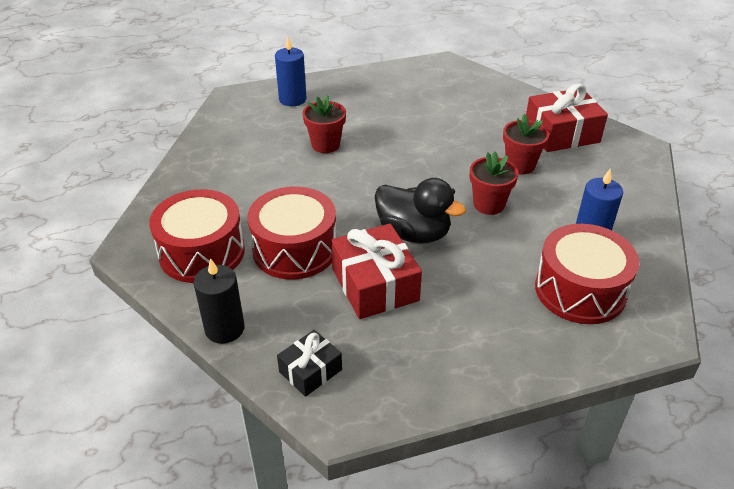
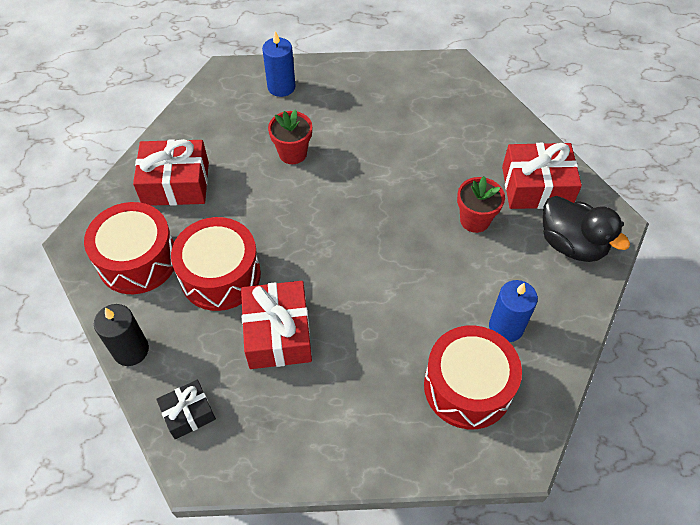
camera: 15 degrees right, 15 degrees up
black duck [374,178,466,244] -> black duck moved to [543,196,630,262]
red flower pot [470,151,518,215] -> none
none -> red gift [133,139,209,206]

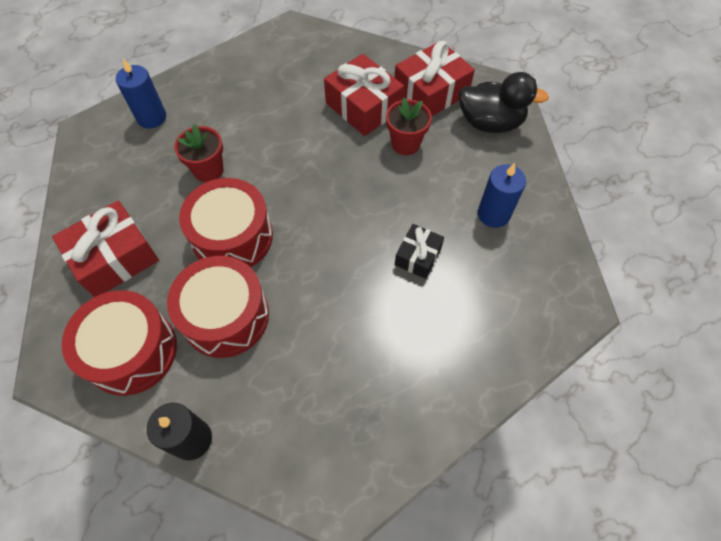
camera: 35 degrees left, 5 degrees up
black gift [156,380,216,439] -> black gift moved to [395,224,444,279]
red gift [241,281,312,369] -> red gift moved to [324,54,404,136]
red drum [424,325,522,429] -> red drum moved to [179,178,273,268]

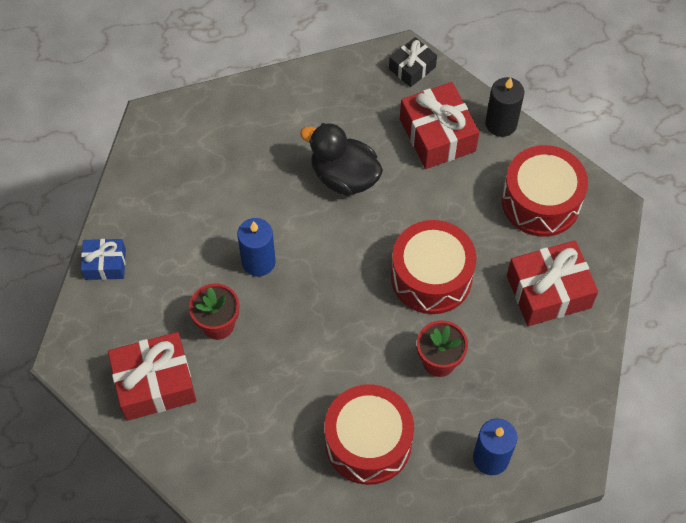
camera: 160 degrees left, 0 degrees up
red drum [167,256,269,358] -> red drum moved to [325,384,414,485]
red gift [324,54,404,136] -> red gift moved to [400,82,479,169]
black gift [395,224,444,279] -> black gift moved to [389,37,437,87]
black duck [459,72,549,133] -> black duck moved to [300,123,383,196]
blue candle [478,163,526,228] -> blue candle moved to [237,218,276,277]
none -> blue gift [81,239,126,280]

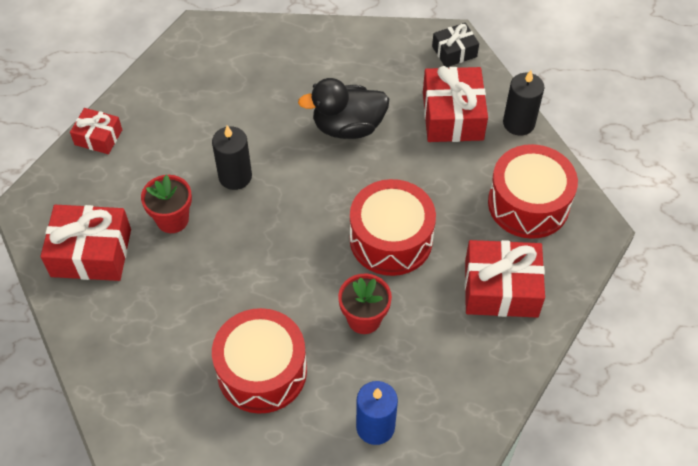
camera: 20 degrees right, 5 degrees down
blue gift [81,239,126,280] -> red gift [70,108,122,154]
blue candle [237,218,276,277] -> black candle [212,125,252,190]
black duck [300,123,383,196] -> black duck turned 60 degrees counterclockwise [298,78,389,139]

